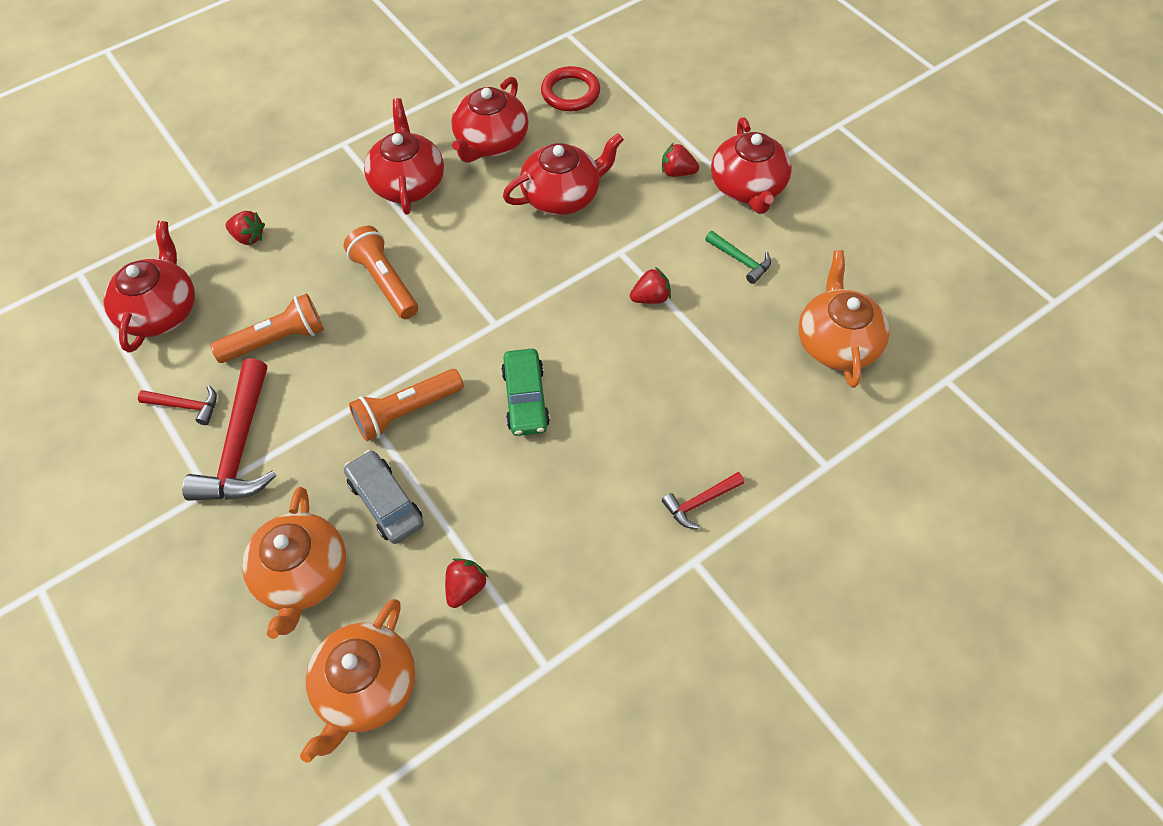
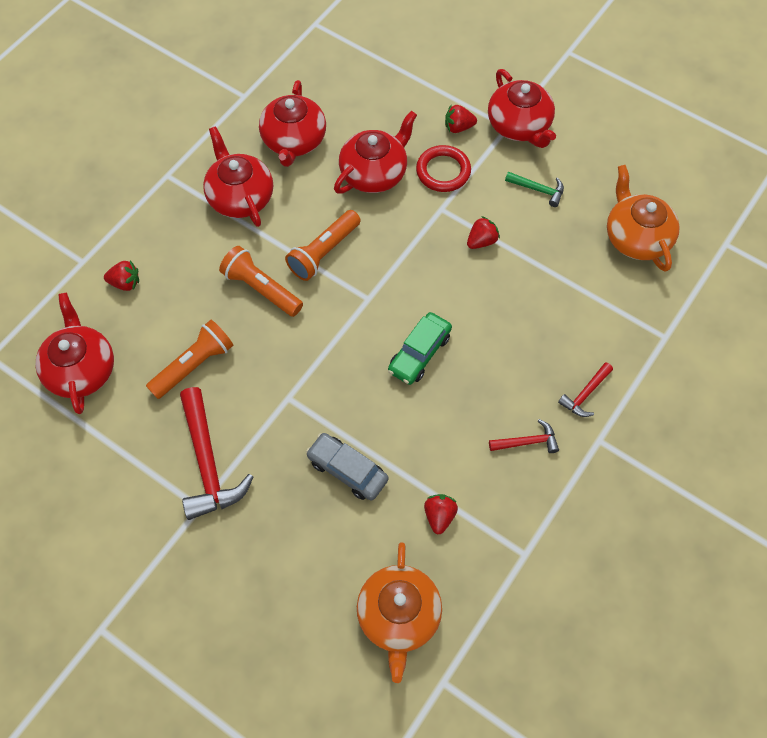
camera: 20 degrees left, 5 degrees up
red hammer [138,385,217,425] -> red hammer moved to [489,419,559,453]
orange teapot [242,487,346,639] -> none
orange flashlight [349,369,464,441] -> orange flashlight moved to [285,210,361,281]
green car [501,349,550,436] -> green car turned 60 degrees clockwise [388,312,452,385]
red ring [541,66,600,111] -> red ring moved to [416,145,471,192]

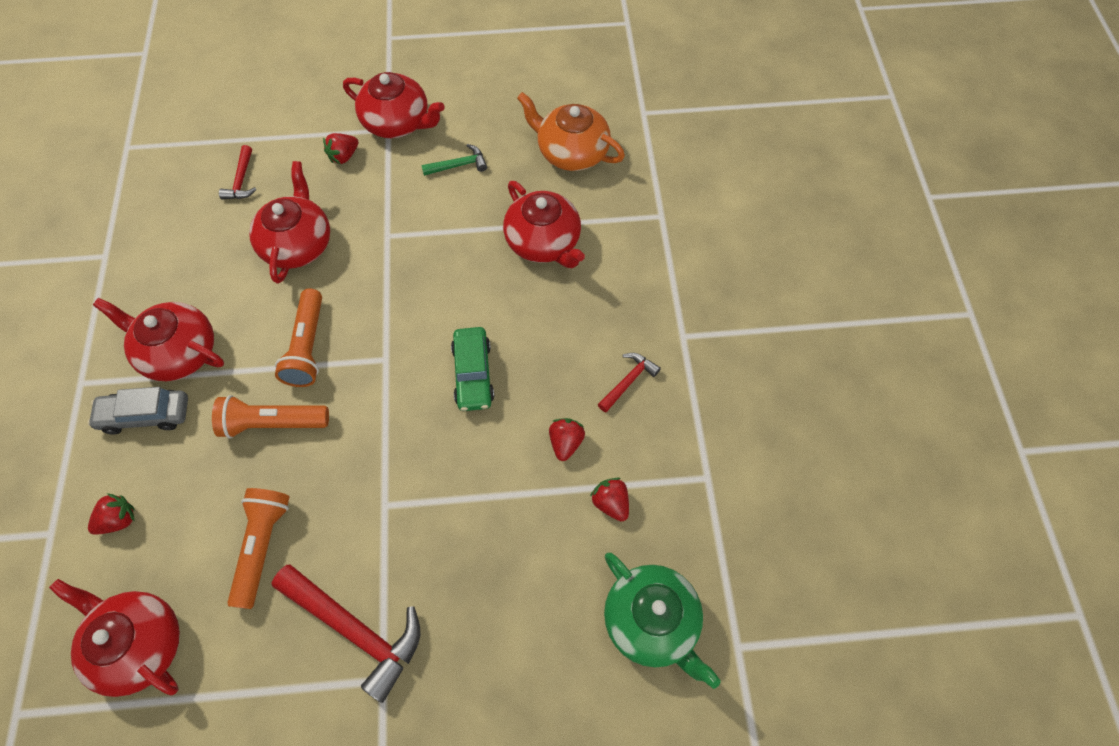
camera: 40 degrees left, 0 degrees up
red teapot [259,80,326,167] -> red teapot moved to [503,181,585,268]
grey car [306,433,389,501] -> grey car moved to [88,387,188,435]
orange teapot [357,542,442,683] -> green teapot [604,553,721,689]
red ring [416,145,471,192] -> none
red strawberry [467,216,500,249] -> red strawberry moved to [549,418,585,461]
red hammer [558,362,613,417] -> red hammer moved to [219,145,257,199]

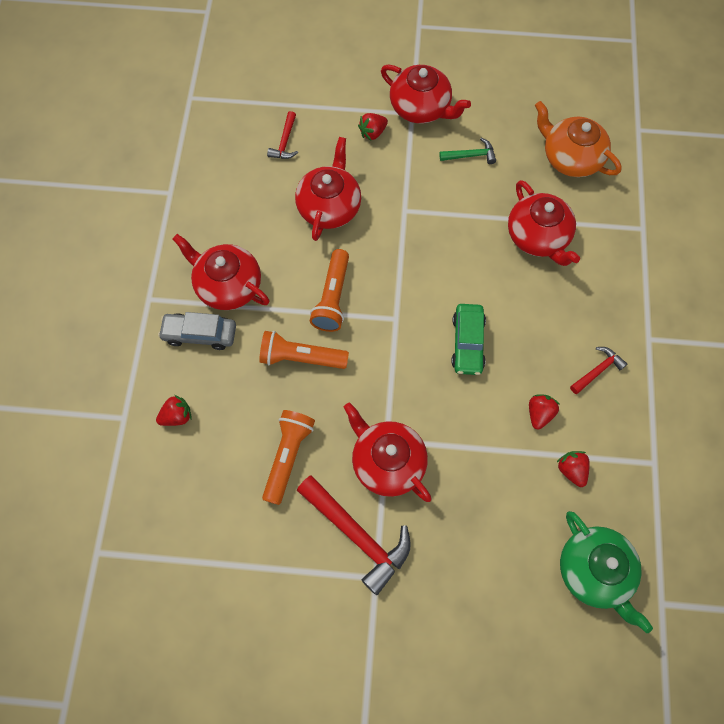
camera: 10 degrees right, 5 degrees up
red teapot [49,579,180,697] -> red teapot moved to [344,403,432,502]

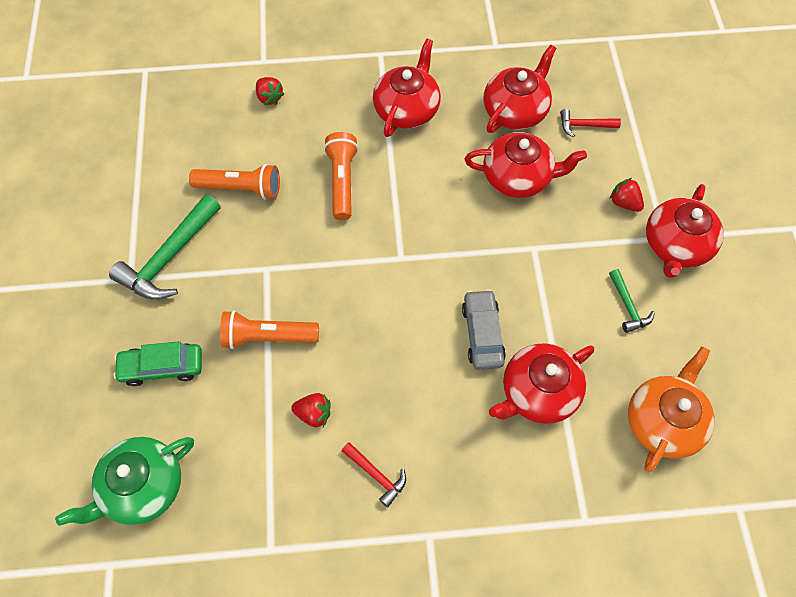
camera: 80 degrees right, 5 degrees down
grey car [158,312,236,350] -> grey car moved to [462,289,506,370]
red hammer [297,475,411,595] -> green hammer [109,194,221,300]
orange flashlight [310,249,349,332] -> orange flashlight moved to [220,310,319,349]
red teapot [344,403,432,502] -> red teapot moved to [483,45,556,133]
green car [451,304,486,375] -> green car moved to [114,341,202,386]
red strawberry [557,451,590,487] -> none

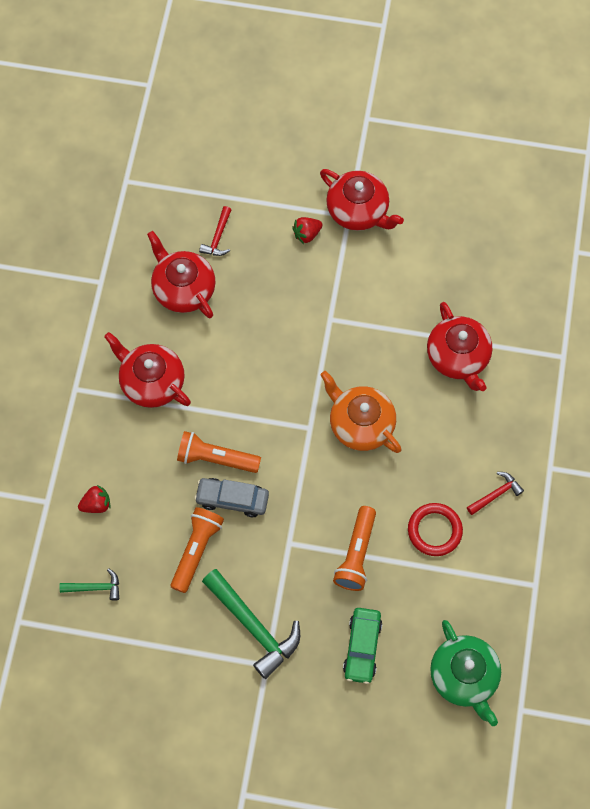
camera: 75 degrees left, 5 degrees up
red strawberry [291,393,331,427] -> red ring [408,503,463,556]
grey car [462,289,506,370] -> grey car moved to [194,478,269,517]
red teapot [465,132,587,198] -> none
green hammer [609,269,655,333] -> green hammer moved to [59,568,119,601]
orange teapot [628,346,715,472] -> orange teapot moved to [320,371,402,453]

